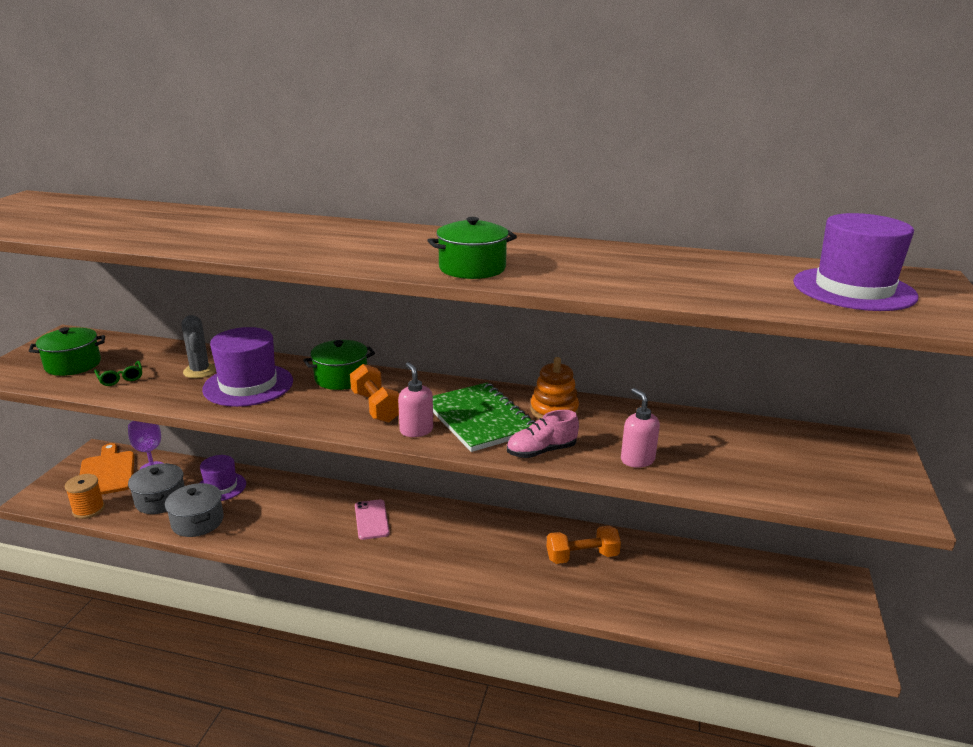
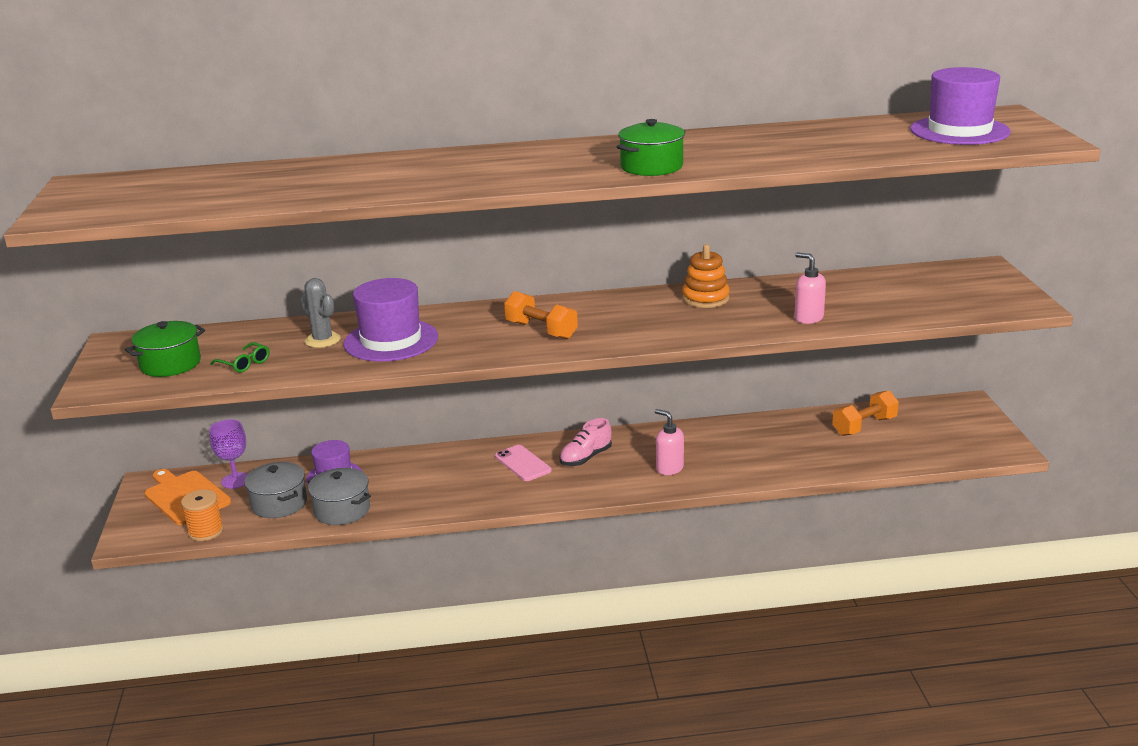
camera: 20 degrees left, 0 degrees up
green pot [303,340,375,390] -> none
pink soap dispenser [398,362,433,437] -> pink soap dispenser moved to [655,409,684,475]
green notebook [433,383,536,452] -> none
pink shoe [507,410,579,458] -> pink shoe moved to [560,418,612,466]
orange dumbbell [547,526,621,564] -> orange dumbbell moved to [832,390,899,436]

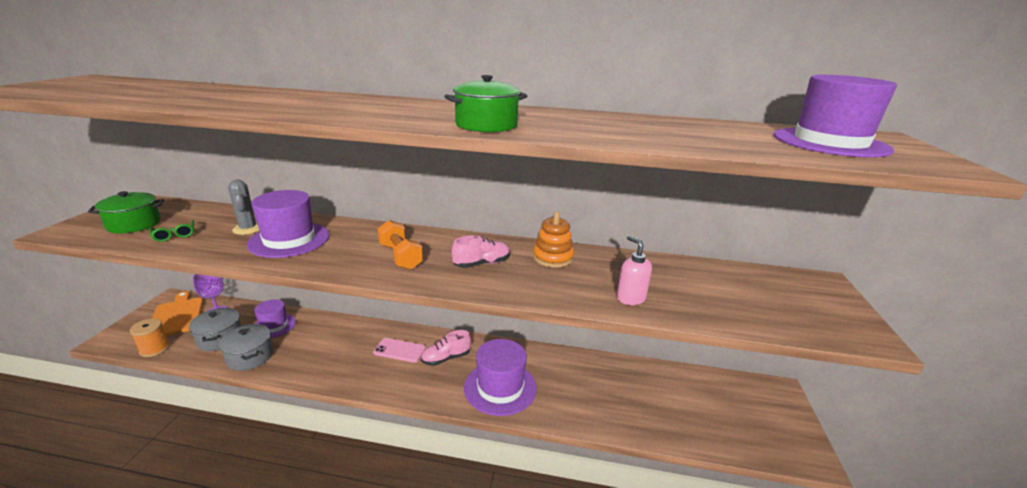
camera: 15 degrees right, 0 degrees up
pink phone [495,445,552,481] -> pink phone turned 60 degrees counterclockwise [373,338,426,363]
pink soap dispenser [655,409,684,475] -> purple hat [464,339,537,416]
orange dumbbell [832,390,899,436] -> none
none -> pink shoe [451,235,510,268]

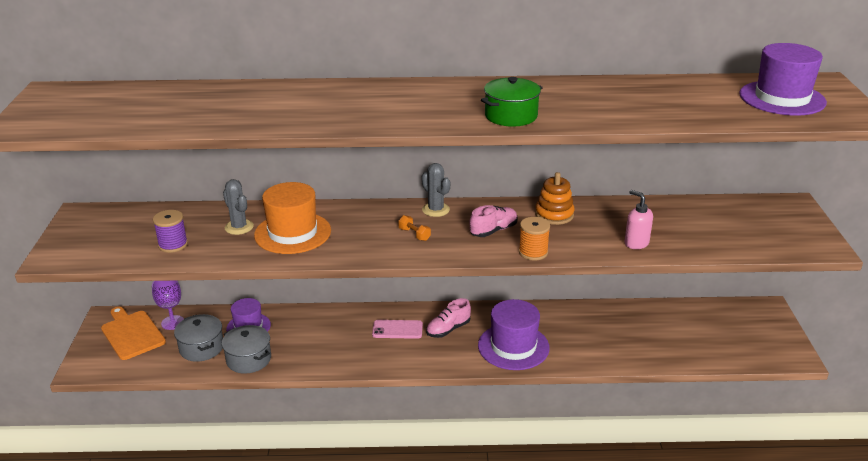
camera: 10 degrees left, 5 degrees up
green pot [88,191,164,234] -> none
orange spool [130,318,170,357] -> orange spool moved to [519,217,550,261]
green glasses [149,220,194,242] -> purple spool [153,210,188,253]
purple hat [246,190,329,258] -> orange hat [254,182,331,254]
orange dumbbell [377,220,423,270] -> orange dumbbell [398,215,431,241], size x0.57
none -> grey cactus [422,163,450,217]

